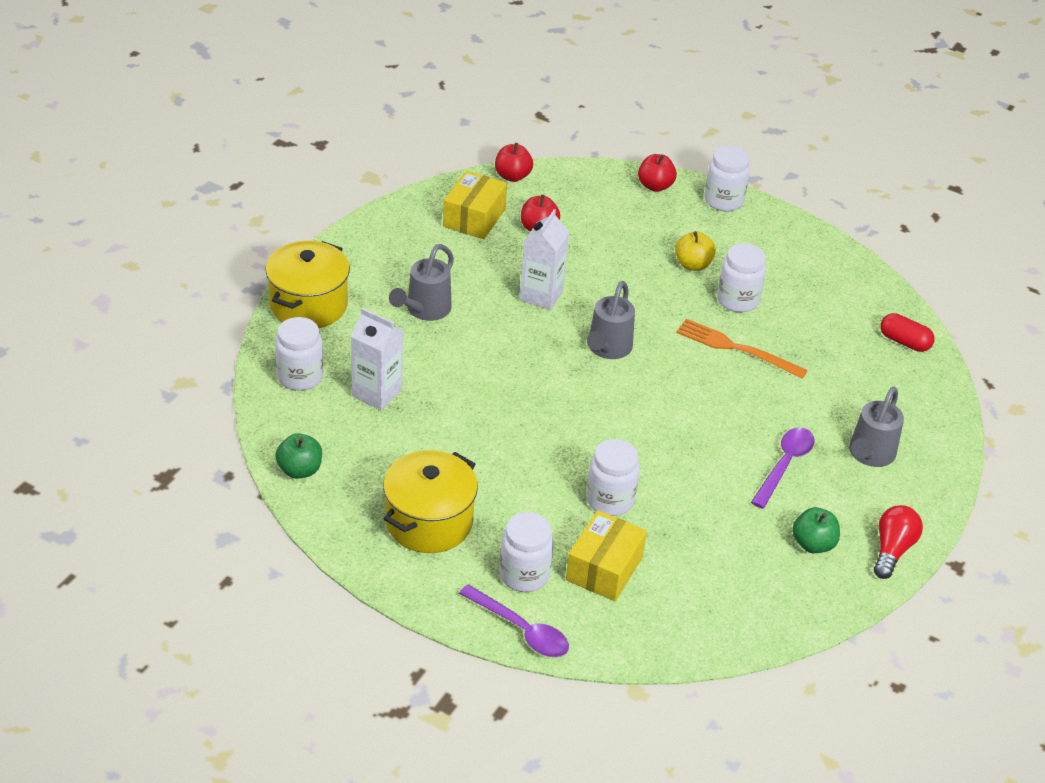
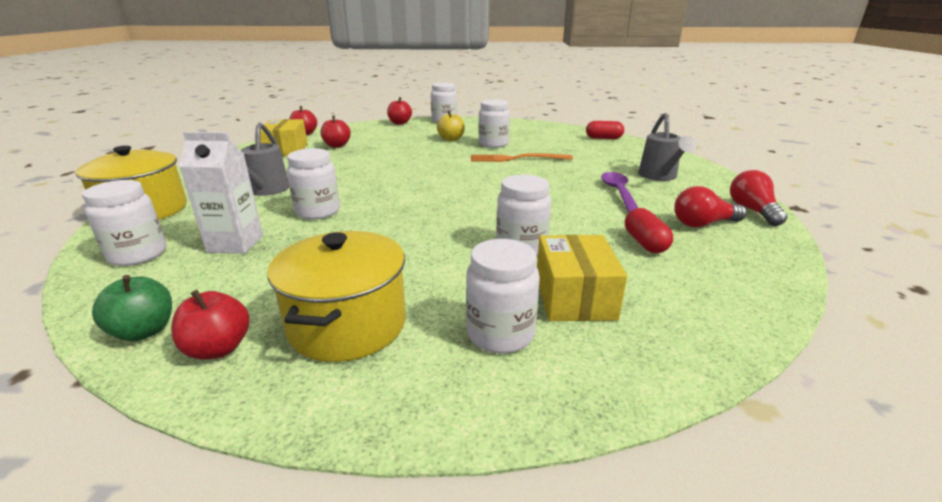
camera: 25 degrees left, 15 degrees down
purple spoon [459,584,569,657] -> none
white carton [519,209,569,310] -> none
grey watering can [587,281,635,359] -> none
green apple [792,507,840,553] -> red light bulb [674,186,747,227]
none -> red apple [171,290,249,360]
none -> white jar [287,148,340,220]
none -> red capsule [625,208,673,253]

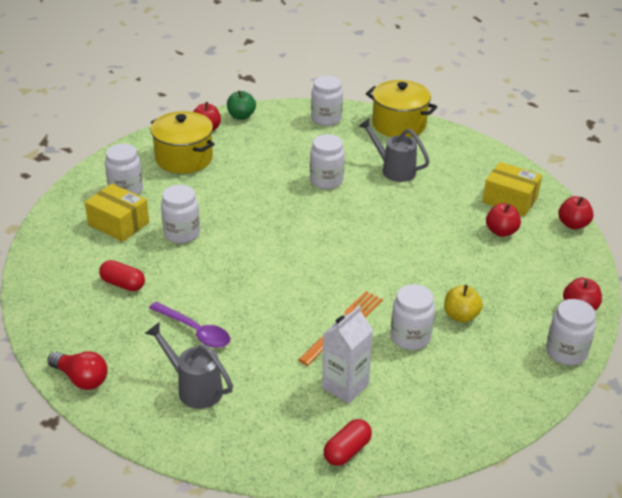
camera: 125 degrees right, 10 degrees up
white carton [179,132,263,254] -> white carton moved to [322,306,373,404]
red light bulb [674,186,747,227] -> none

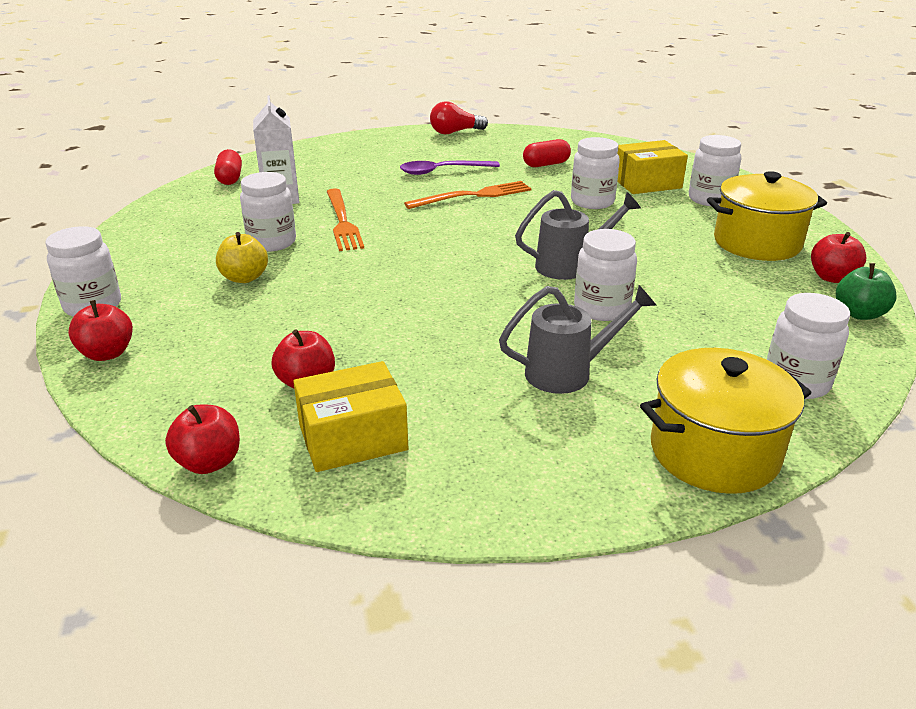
camera: 130 degrees right, 5 degrees down
grey watering can [145,323,233,409] -> grey watering can moved to [515,190,641,280]
none -> orange fork [404,181,532,209]

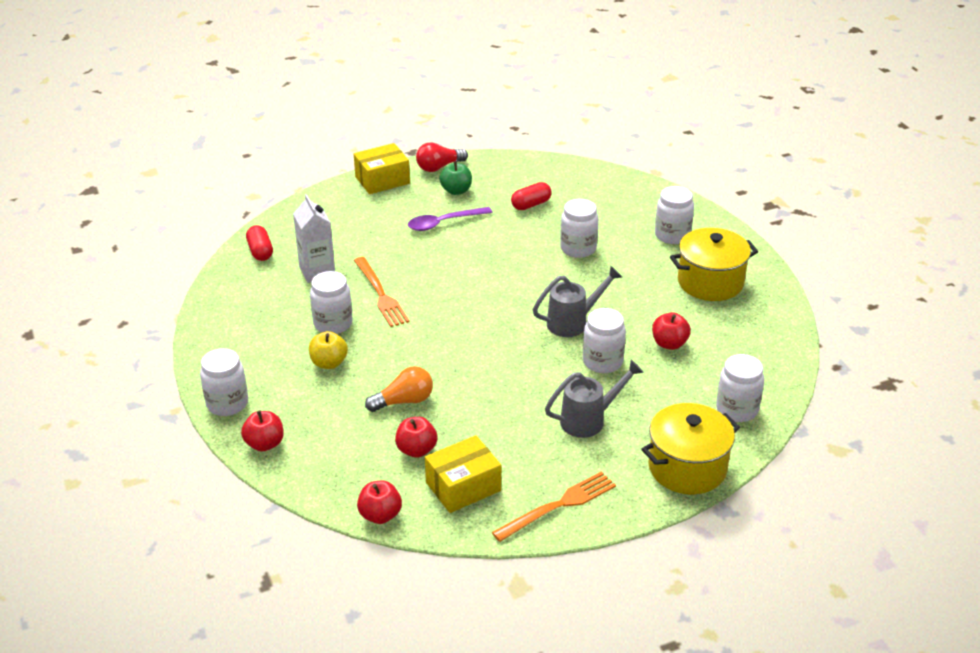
camera: 10 degrees left, 5 degrees up
orange fork [404,181,532,209] -> orange fork moved to [492,471,616,542]
yellow box [617,140,688,194] -> yellow box moved to [354,143,410,194]
red apple [811,232,866,283] -> red apple moved to [652,312,691,350]
green apple [836,263,897,320] -> green apple moved to [439,161,472,195]
none -> orange light bulb [365,366,433,412]

